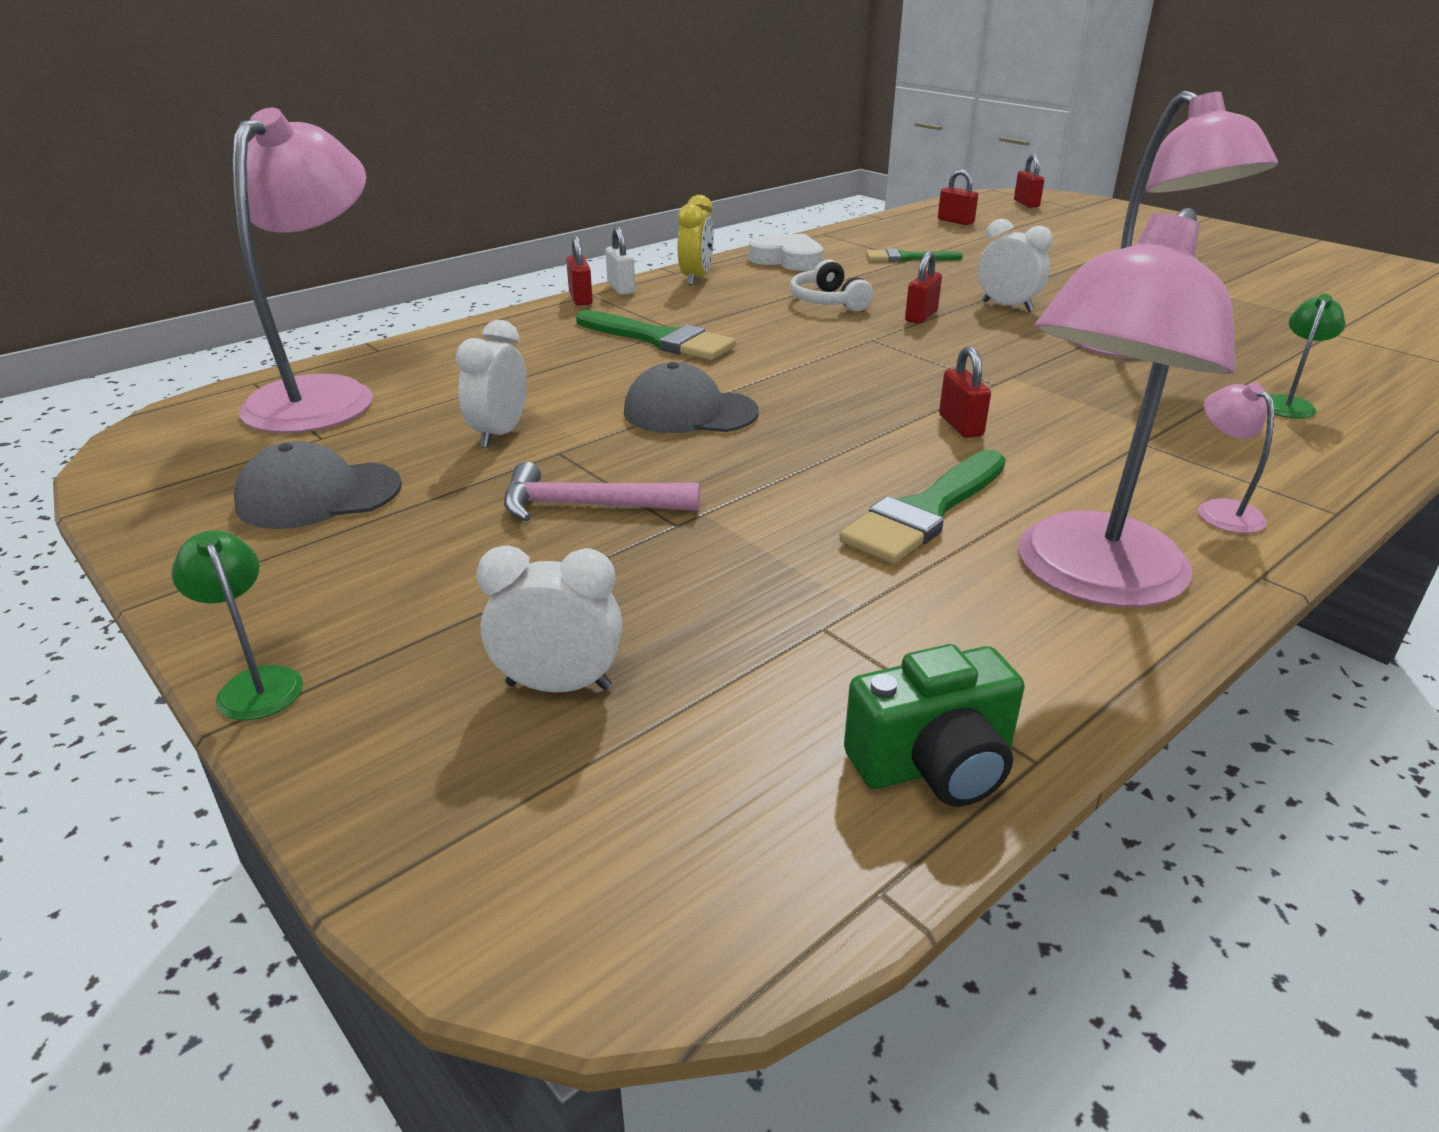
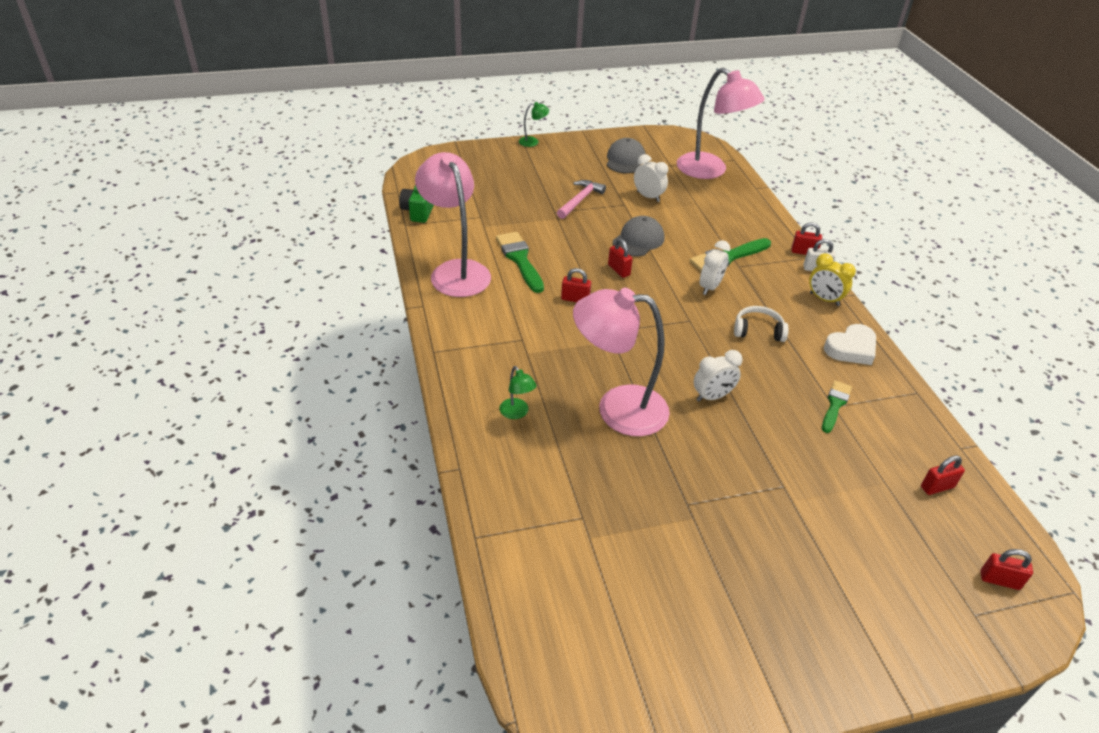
camera: 115 degrees right, 10 degrees up
white clock [476,545,622,692] -> white clock moved to [700,240,730,295]
red padlock [905,251,942,324] -> red padlock moved to [608,239,633,278]
pink lamp [1198,382,1274,533] -> none

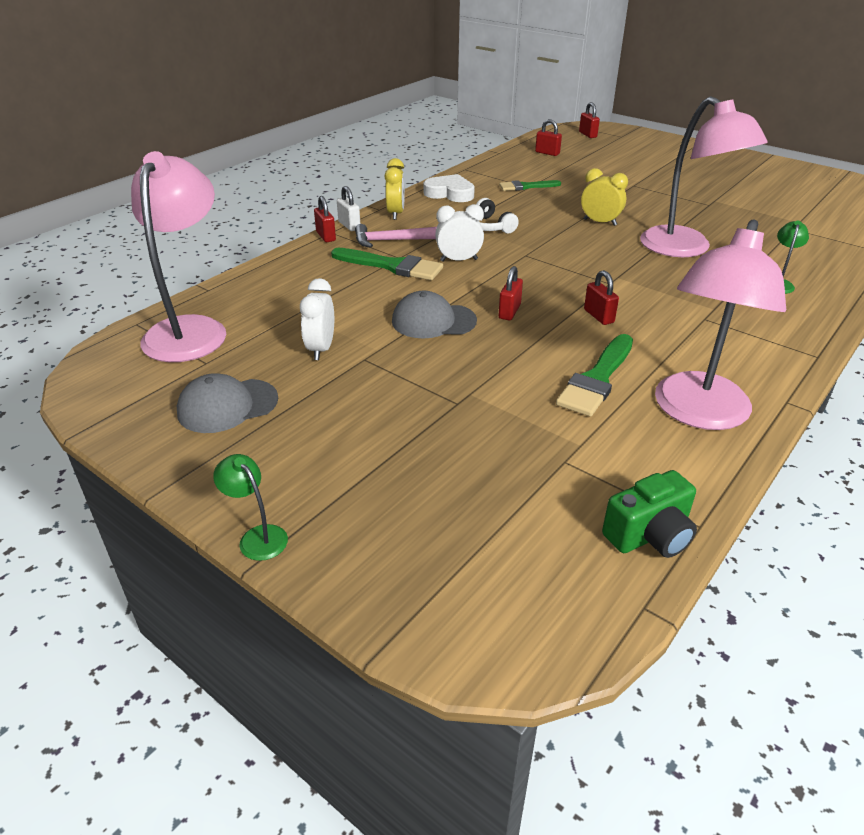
camera: 125 degrees left, 5 degrees down
pink hammer [557,180,606,219] -> pink hammer moved to [355,224,437,248]
white clock [694,350,742,402] -> yellow clock [581,168,628,226]

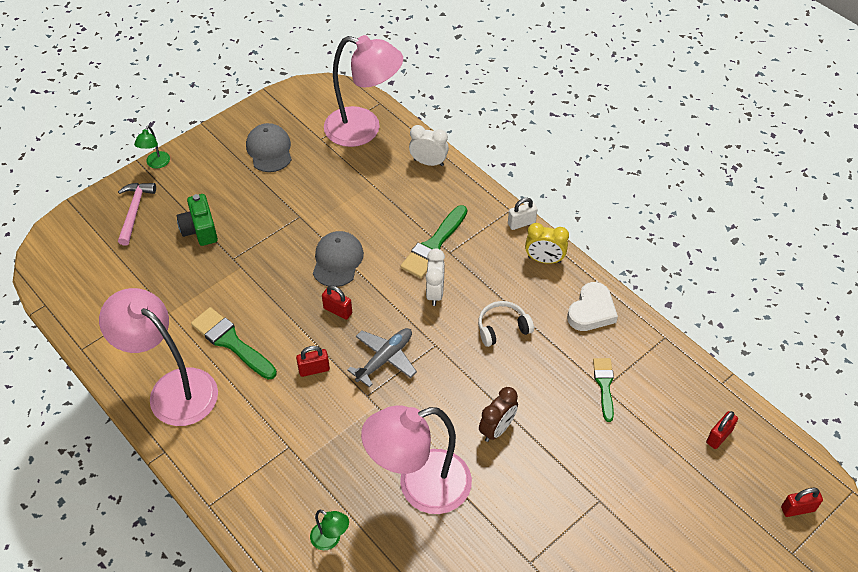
camera: 100 degrees right, 15 degrees up
green lamp [213,454,288,561] -> green lamp turned 135 degrees clockwise [134,126,170,169]
white clock [300,278,334,360] -> white clock moved to [409,125,449,166]
red padlock [314,196,336,242] -> none
pink hammer [355,224,437,248] -> pink hammer moved to [118,183,156,246]
yellow clock [581,168,628,226] -> brown clock [479,387,518,442]
green camera [602,470,697,558] -> green camera moved to [177,194,218,246]
none -> grey plane [347,328,417,388]

